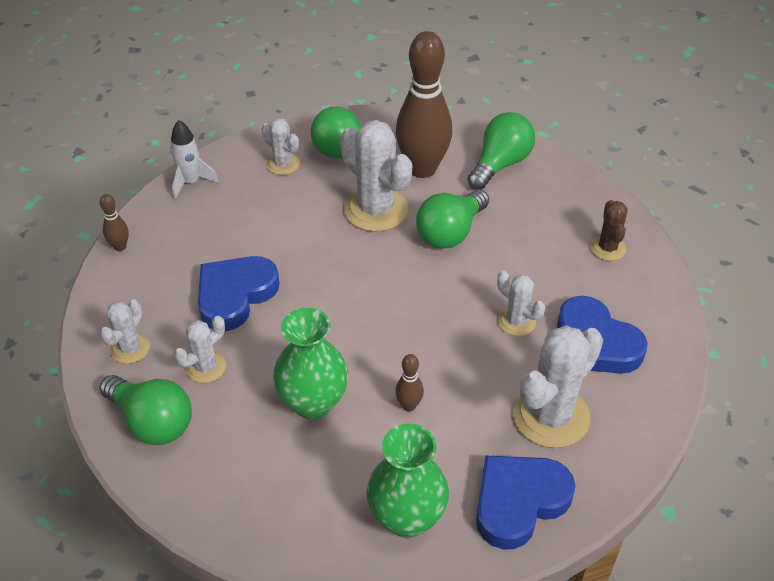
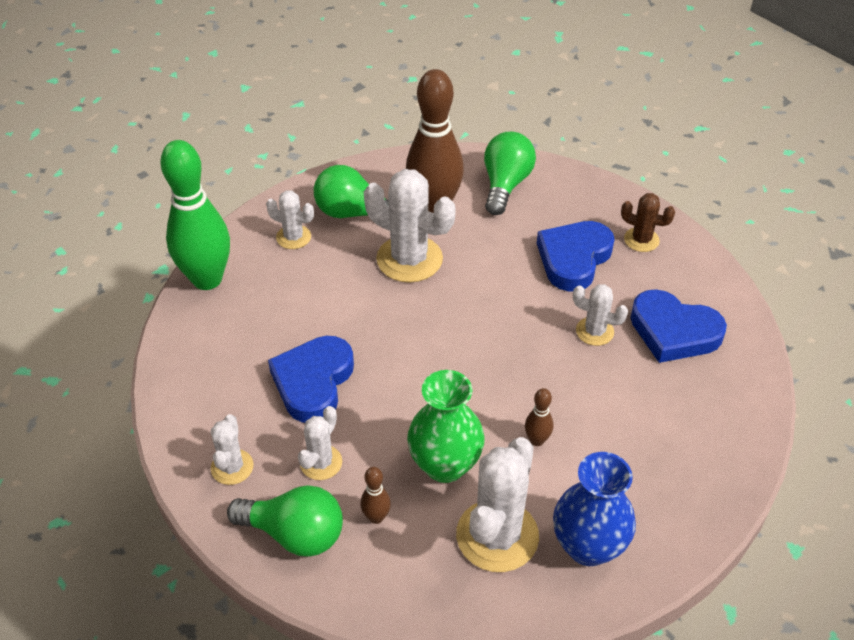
camera: 20 degrees left, 0 degrees up
brown bowling pin [100,194,129,251] -> brown bowling pin moved to [360,467,391,524]
white rocket [170,120,219,199] -> green bowling pin [160,140,230,290]
green vase [366,423,449,538] -> blue vase [553,452,636,566]
green light bulb [416,189,489,249] -> none
blue heart [476,456,575,550] -> blue heart moved to [537,221,615,291]
white cactus [513,325,603,448] -> white cactus moved to [456,437,539,572]
brown cactus [590,200,628,261] -> brown cactus turned 45 degrees counterclockwise [621,193,675,252]

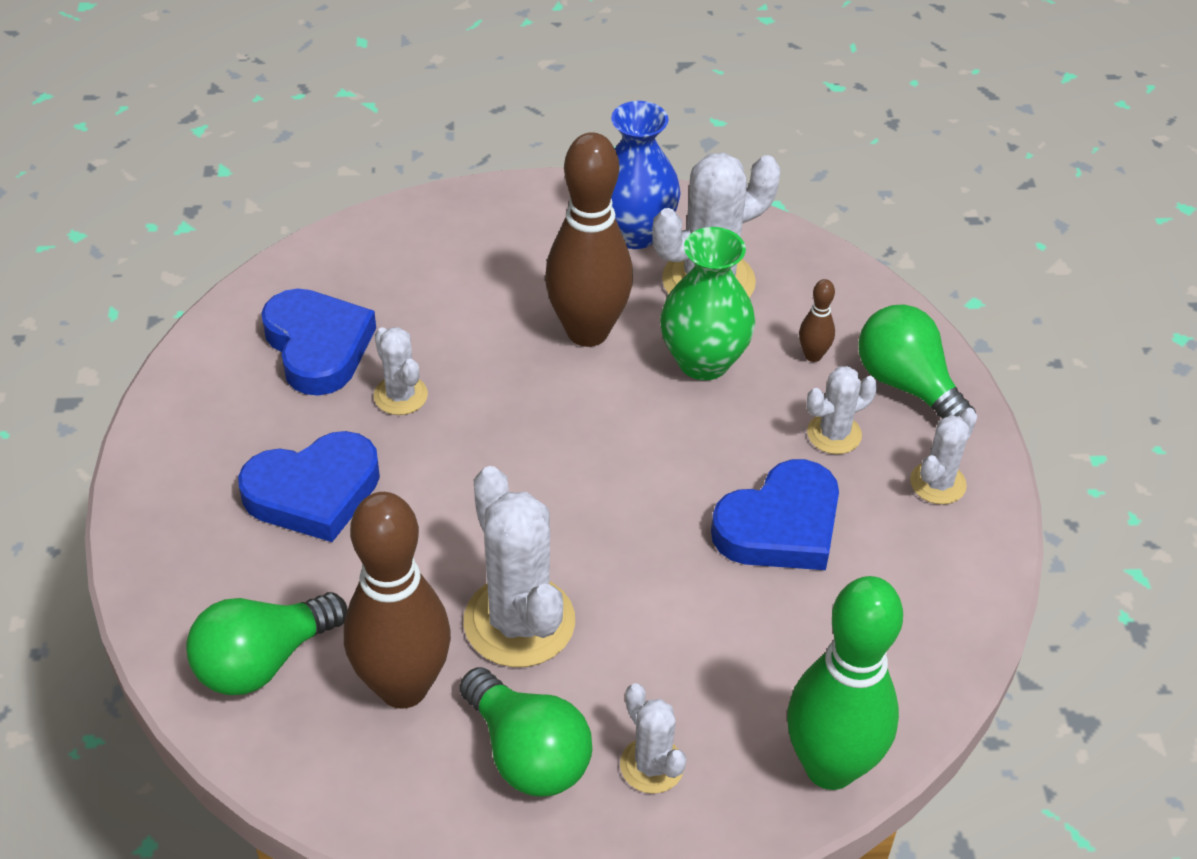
camera: 145 degrees left, 0 degrees up
brown bowling pin [525,388,553,446] -> brown bowling pin [545,132,633,347], size x2.43
brown cactus [621,193,675,252] -> none

